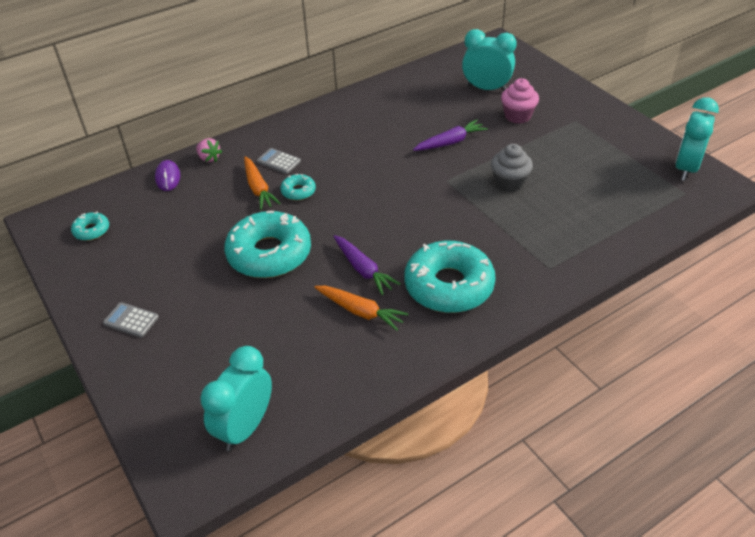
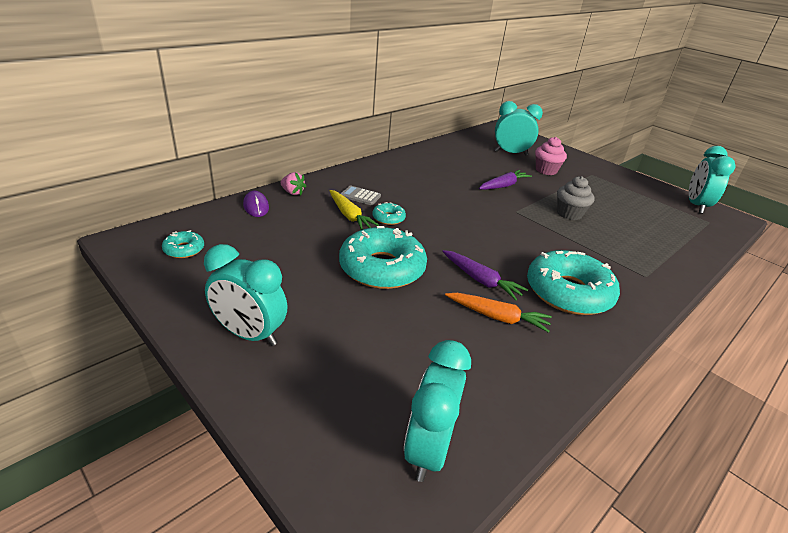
camera: 15 degrees left, 10 degrees down
grey calculator [103,302,159,338] -> turquoise clock [204,244,288,346]
orange carrot [244,157,281,210] -> yellow carrot [329,190,379,230]

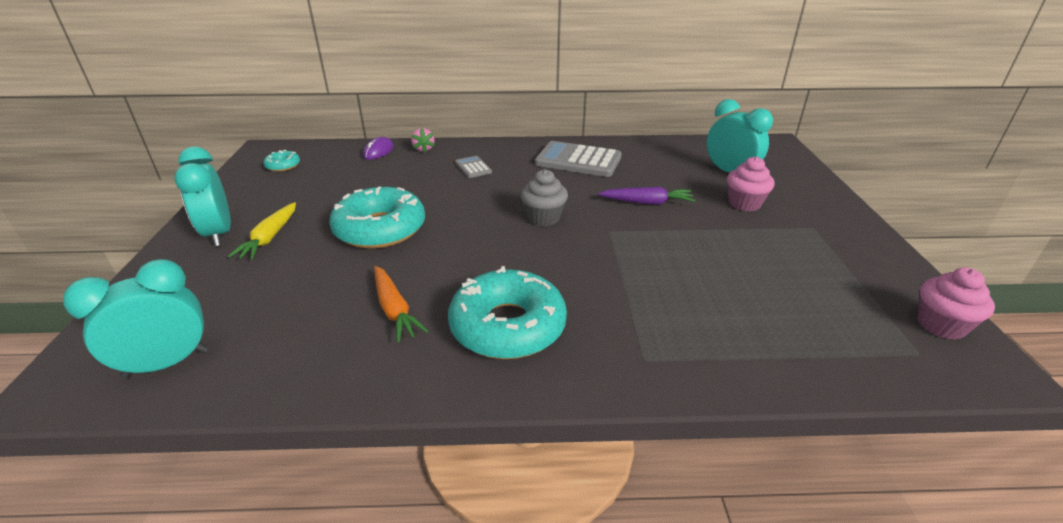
camera: 45 degrees right, 0 degrees up
yellow carrot [329,190,379,230] -> yellow carrot moved to [228,202,296,260]
turquoise donut [372,202,406,225] -> none
purple carrot [442,250,528,301] -> none
grey cupcake [557,176,594,220] -> grey cupcake moved to [521,169,568,226]
turquoise clock [689,146,736,214] -> pink cupcake [917,267,995,340]
none -> grey calculator [535,141,622,177]

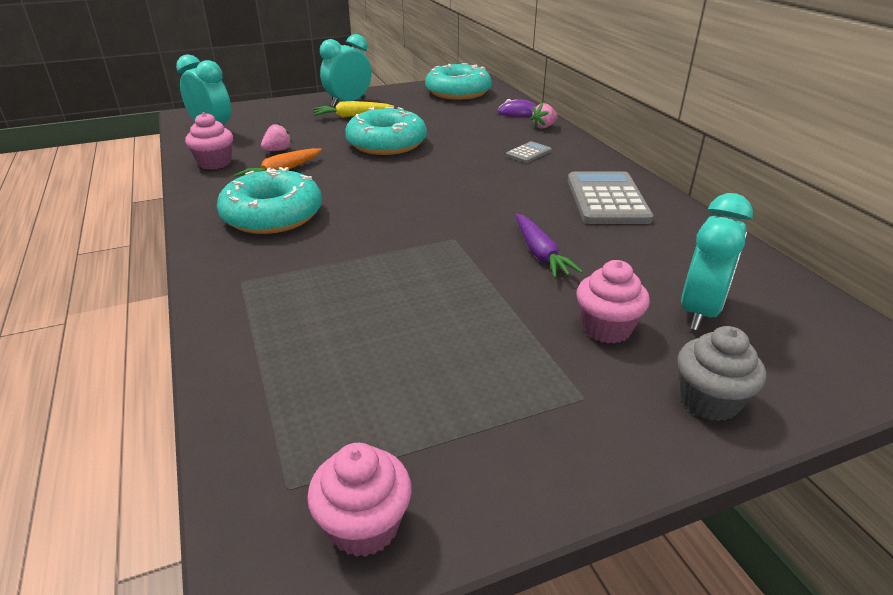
camera: 70 degrees right, 0 degrees up
turquoise donut [263,150,300,172] -> turquoise donut [425,63,491,100], size x2.23
grey cupcake [521,169,568,226] -> grey cupcake moved to [678,326,766,421]
none -> pink cupcake [185,112,233,170]
none -> pink strawberry [261,123,293,151]

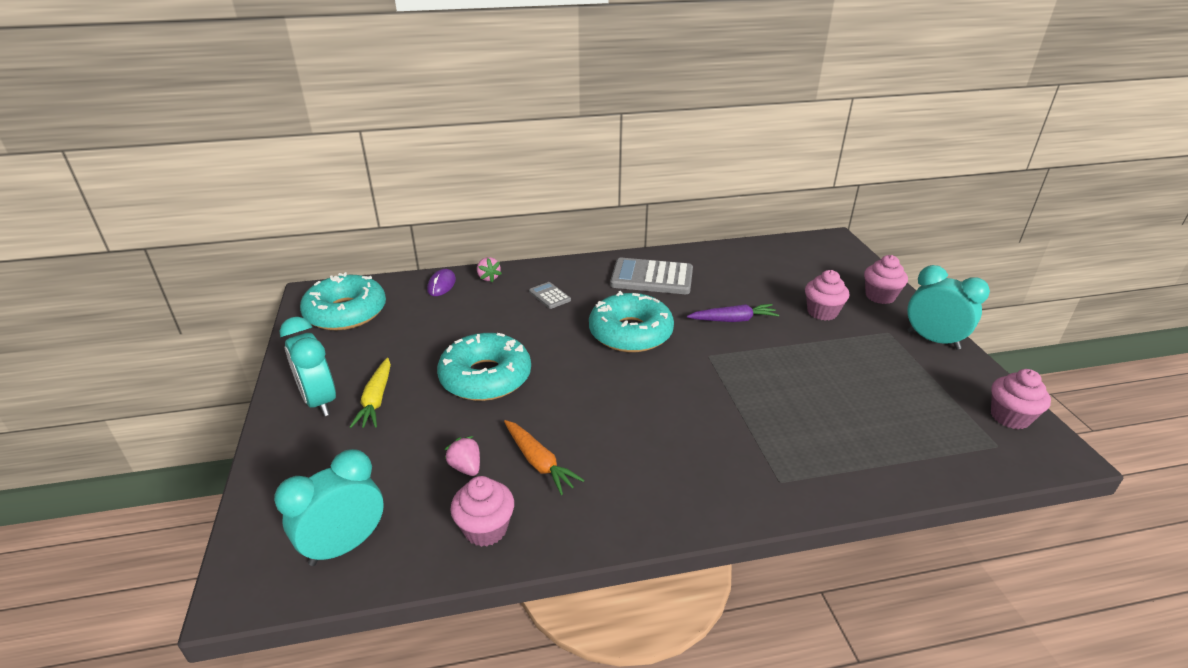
camera: 80 degrees left, 0 degrees up
turquoise donut [217,167,322,234] -> turquoise donut moved to [589,291,674,352]
grey cupcake [678,326,766,421] -> pink cupcake [864,255,908,304]
turquoise clock [681,193,753,330] -> turquoise clock moved to [907,265,990,350]

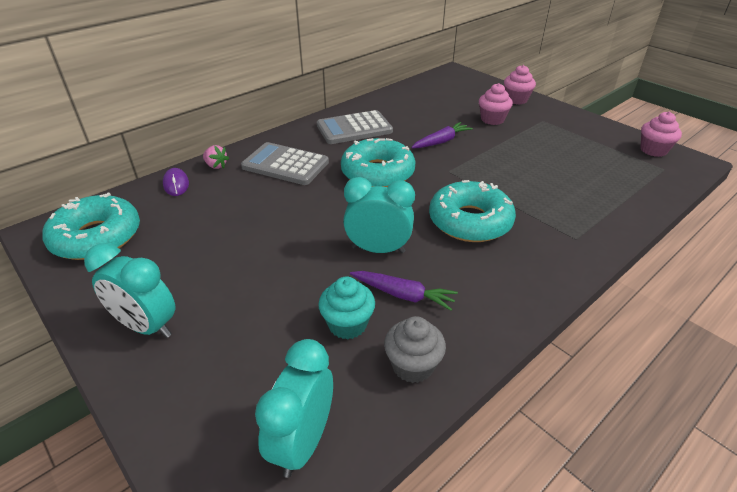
camera: 30 degrees left, 5 degrees up
yellow carrot [350,358,391,428] -> none
turquoise donut [437,333,531,401] -> turquoise donut moved to [429,180,516,242]
pink strawberry [445,436,480,476] -> turquoise cupcake [318,277,375,339]
pink cupcake [450,476,514,547] -> grey cupcake [384,316,446,383]
orange carrot [504,420,584,495] -> purple carrot [350,271,458,311]
grey calculator [529,282,571,309] -> grey calculator [241,142,329,185], size x2.04
turquoise clock [907,265,990,350] -> turquoise clock moved to [343,177,415,253]

